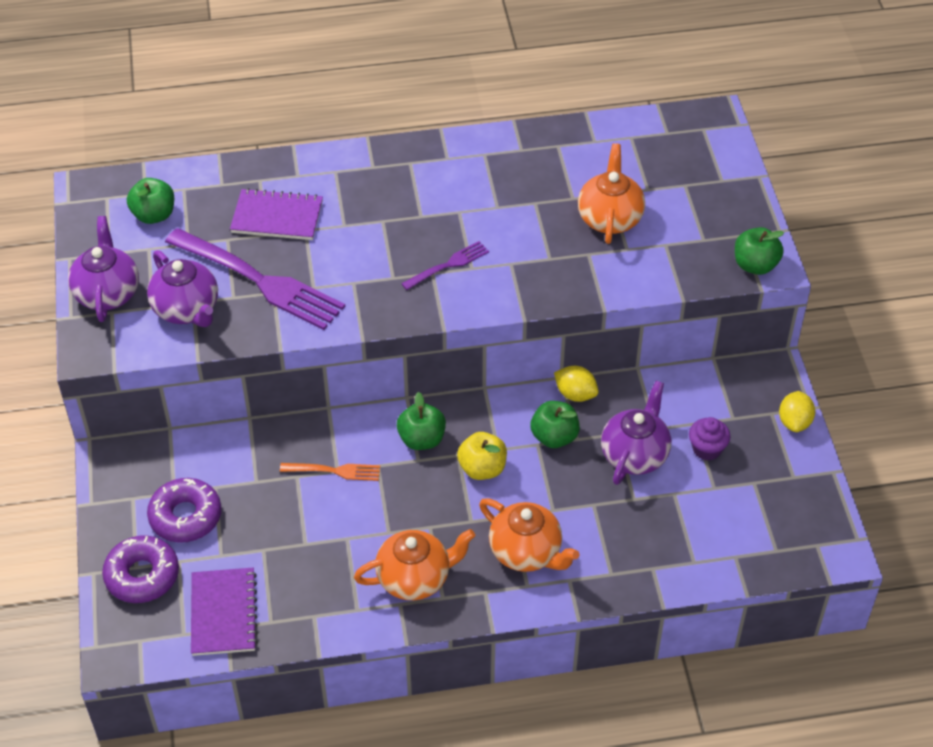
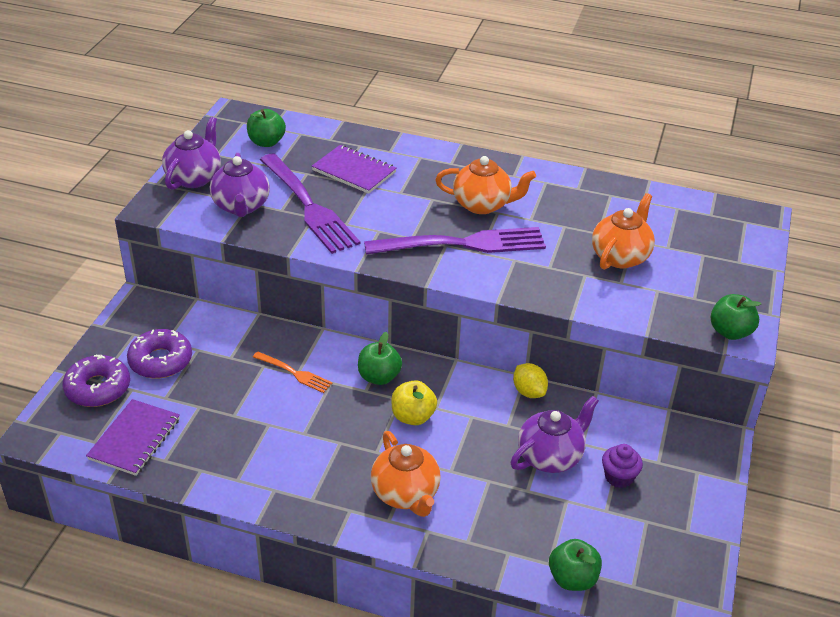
camera: 25 degrees right, 10 degrees down
orange teapot [354,529,475,600] -> orange teapot moved to [435,156,536,214]
purple fork [401,241,489,290] -> purple fork [364,227,546,255], size x2.08
green apple [530,401,580,448] -> green apple moved to [549,539,602,591]
yellow lemon [779,391,815,432] -> none

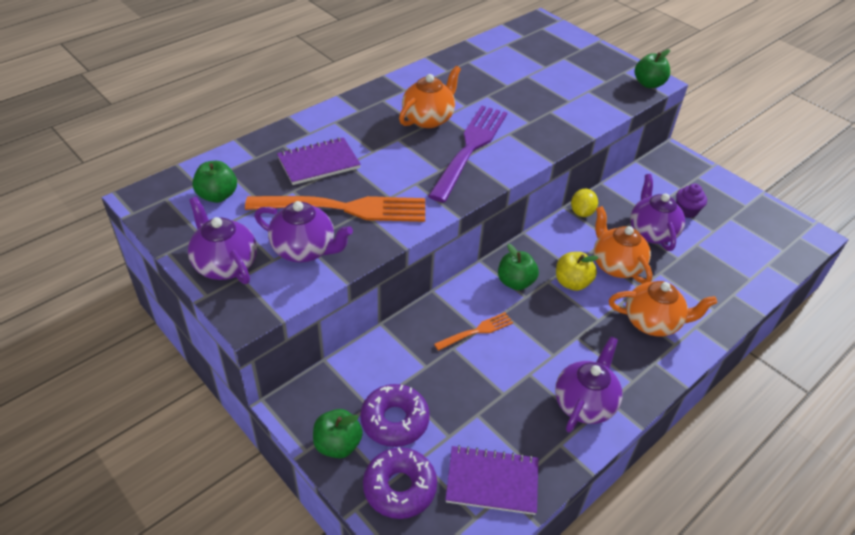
camera: 60 degrees left, 5 degrees up
purple notebook [86,399,180,476] -> purple notebook turned 45 degrees counterclockwise [445,445,538,515]
purple fork [260,153,360,254] -> orange fork [245,196,425,222]
yellow lemon [513,363,548,398] -> yellow lemon turned 75 degrees counterclockwise [571,189,598,217]
green apple [549,539,602,591] -> green apple moved to [313,409,363,458]
orange teapot [592,193,655,270] -> orange teapot moved to [594,206,652,284]
none -> purple teapot [555,336,623,432]

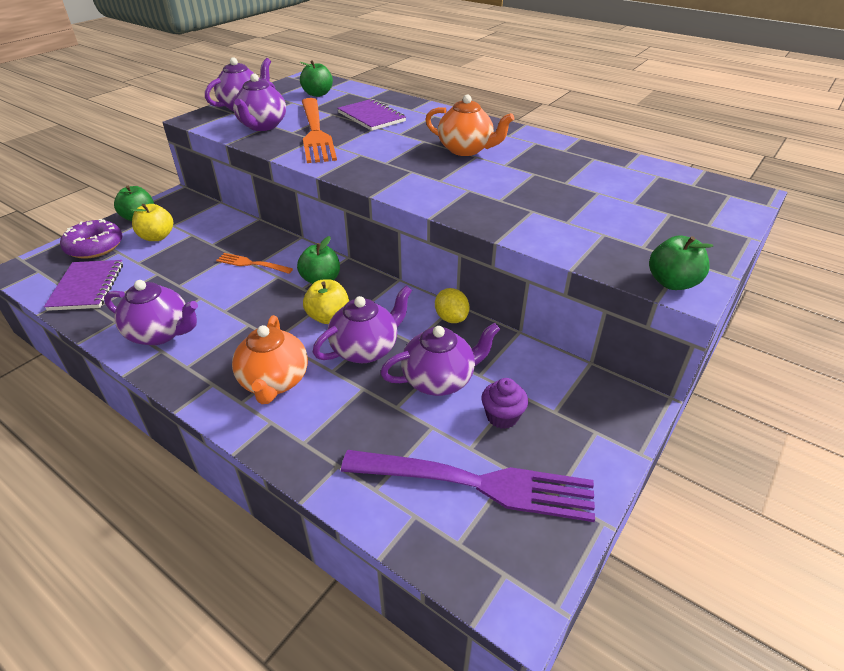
camera: 80 degrees right, 5 degrees down
purple donut [360,384,430,447] -> yellow apple [130,204,173,241]
purple fork [428,106,507,202] -> purple fork moved to [341,450,595,522]
orange fork [434,312,513,351] -> orange fork turned 150 degrees clockwise [216,253,293,274]
yellow lemon [571,189,598,217] -> yellow lemon turned 60 degrees clockwise [435,288,470,323]
orange teapot [594,206,652,284] -> purple teapot [313,285,412,363]

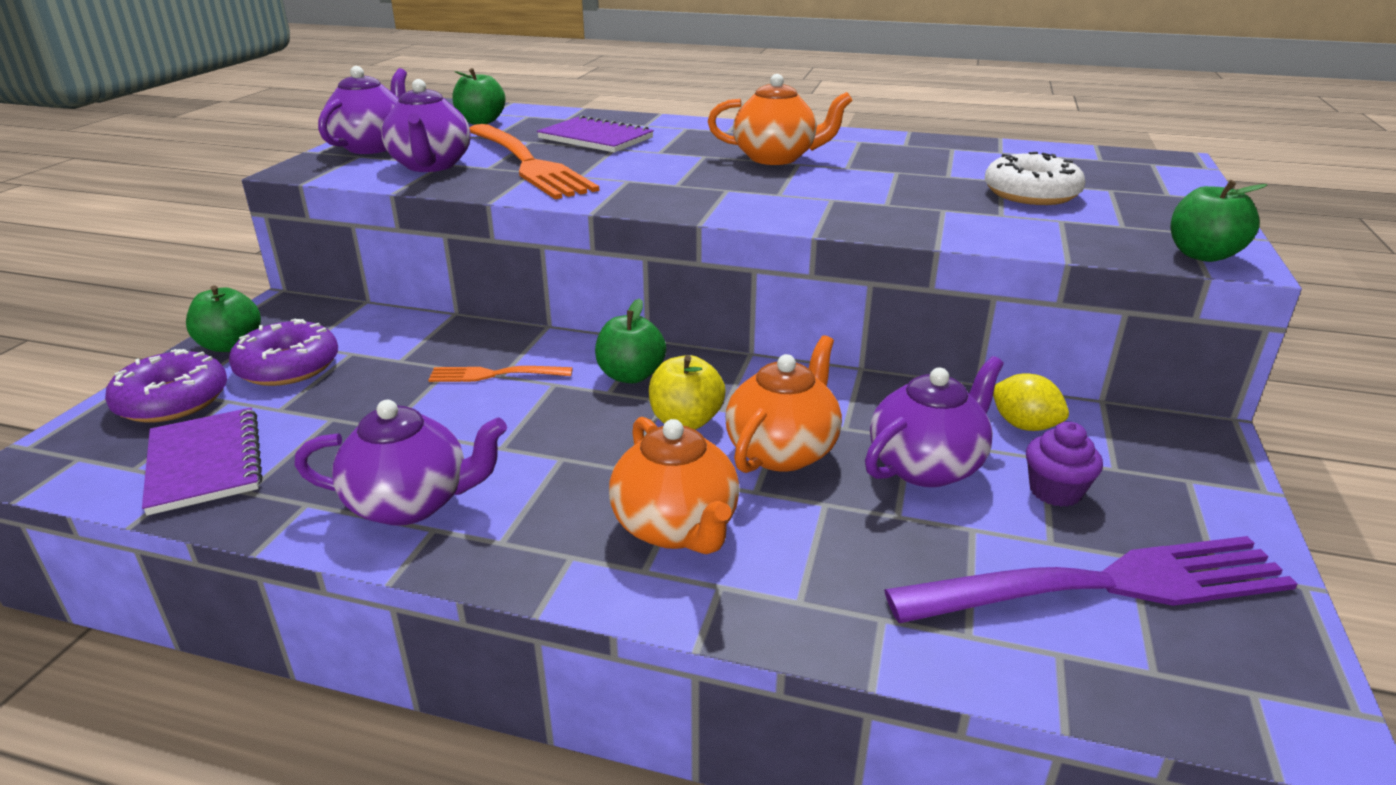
camera: 20 degrees left, 10 degrees down
yellow apple [130,204,173,241] -> purple donut [229,319,338,386]
purple teapot [313,285,412,363] -> orange teapot [725,335,842,473]
yellow lemon [435,288,470,323] -> yellow lemon moved to [993,373,1069,431]
none -> white donut [985,152,1085,205]

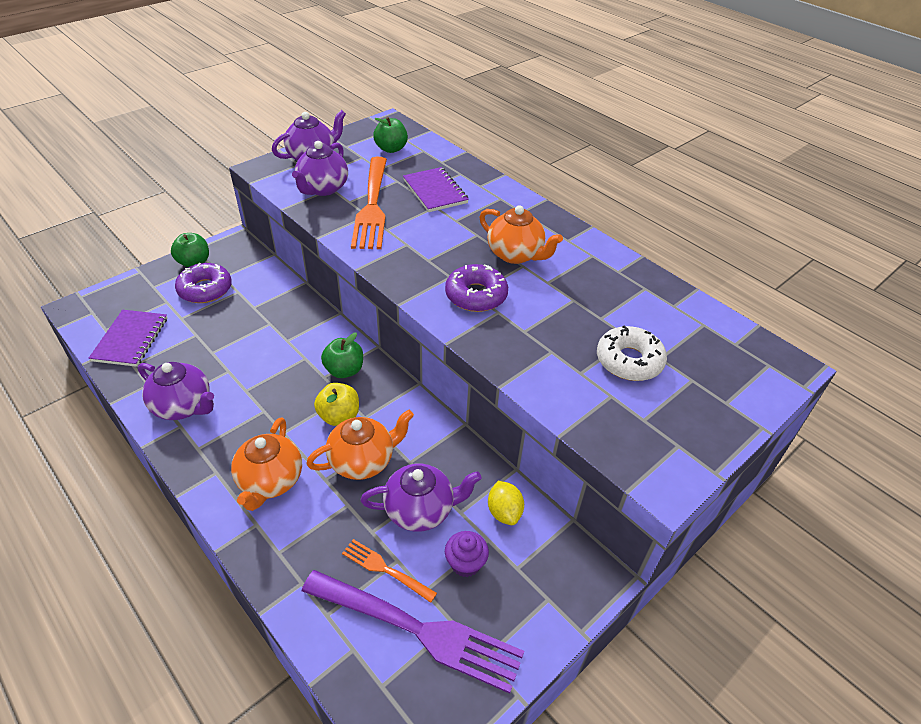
camera: 30 degrees right, 15 degrees up
purple donut [105,349,227,423] -> purple donut moved to [445,264,508,312]
orange fork [428,366,573,382] -> orange fork moved to [342,539,437,603]
green apple [1171,180,1267,262] -> none

